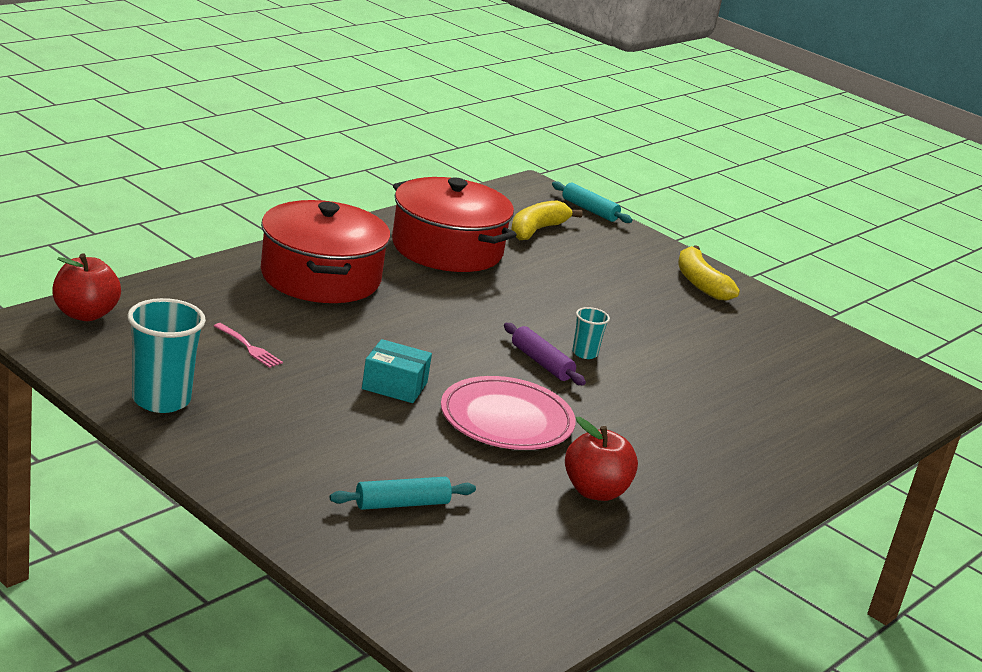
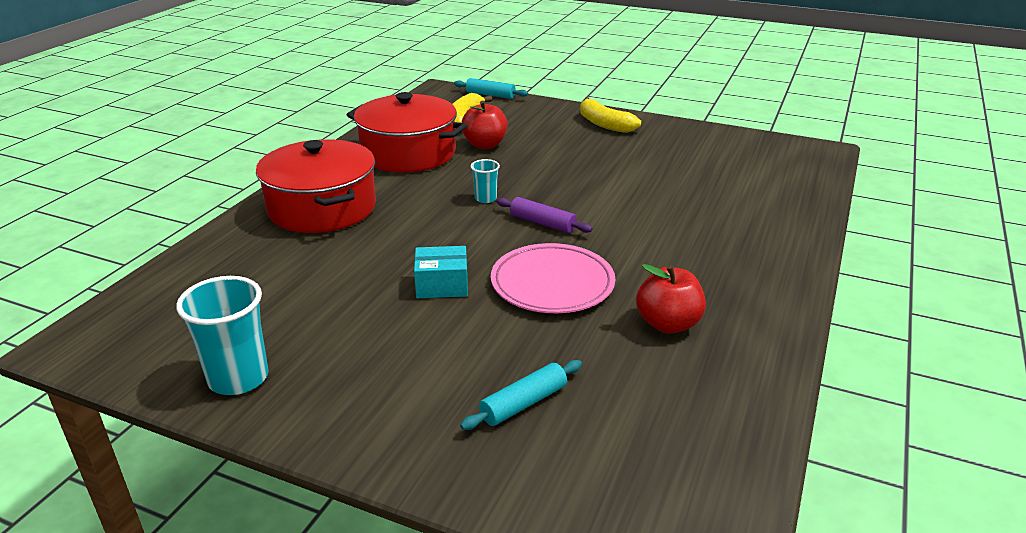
camera: 15 degrees left, 5 degrees up
red apple [52,253,121,321] -> red apple moved to [461,101,508,149]
pink fork [214,323,283,368] -> none
turquoise cup [572,307,610,359] -> turquoise cup moved to [470,159,500,203]

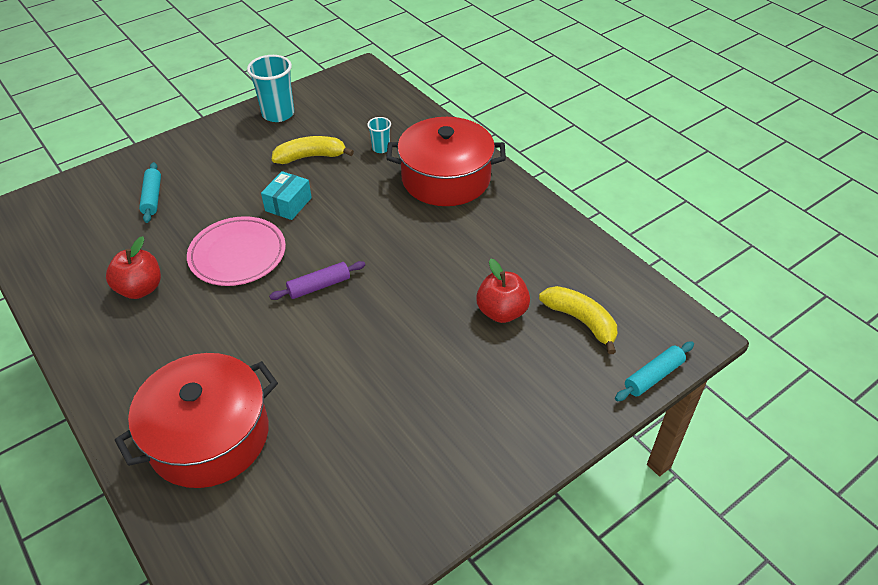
camera: 120 degrees right, 15 degrees up
red pot [347,92,467,173] -> red pot moved to [115,353,278,488]
turquoise cup [470,159,500,203] -> turquoise cup moved to [367,117,391,153]
yellow banana [580,98,641,133] -> yellow banana moved to [272,136,354,164]

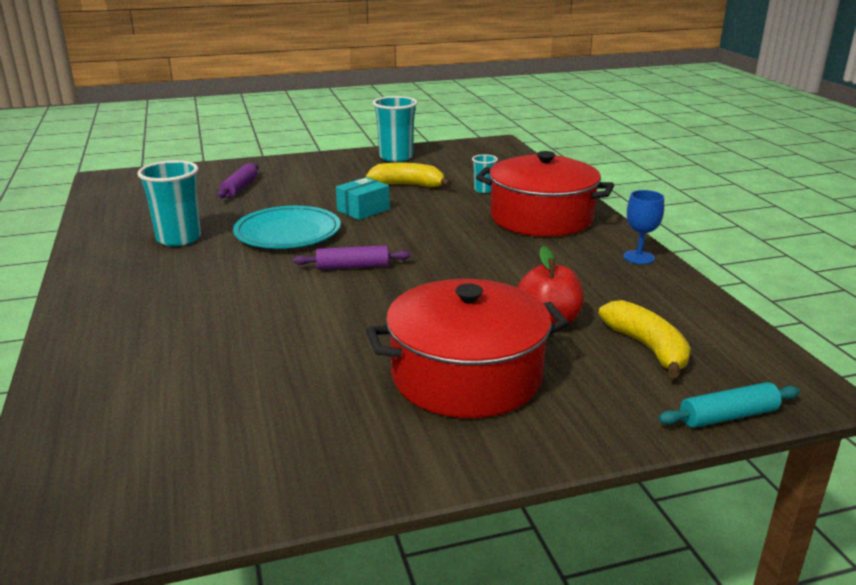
camera: 20 degrees right, 20 degrees down
red apple [106,236,161,299] -> turquoise cup [137,160,201,246]
red pot [115,353,278,488] -> red pot moved to [366,279,569,418]
turquoise rolling pin [139,162,161,223] -> purple rolling pin [218,163,259,198]
pink plate [187,216,286,286] -> turquoise plate [233,206,341,248]
none -> blue goblet [623,190,664,264]

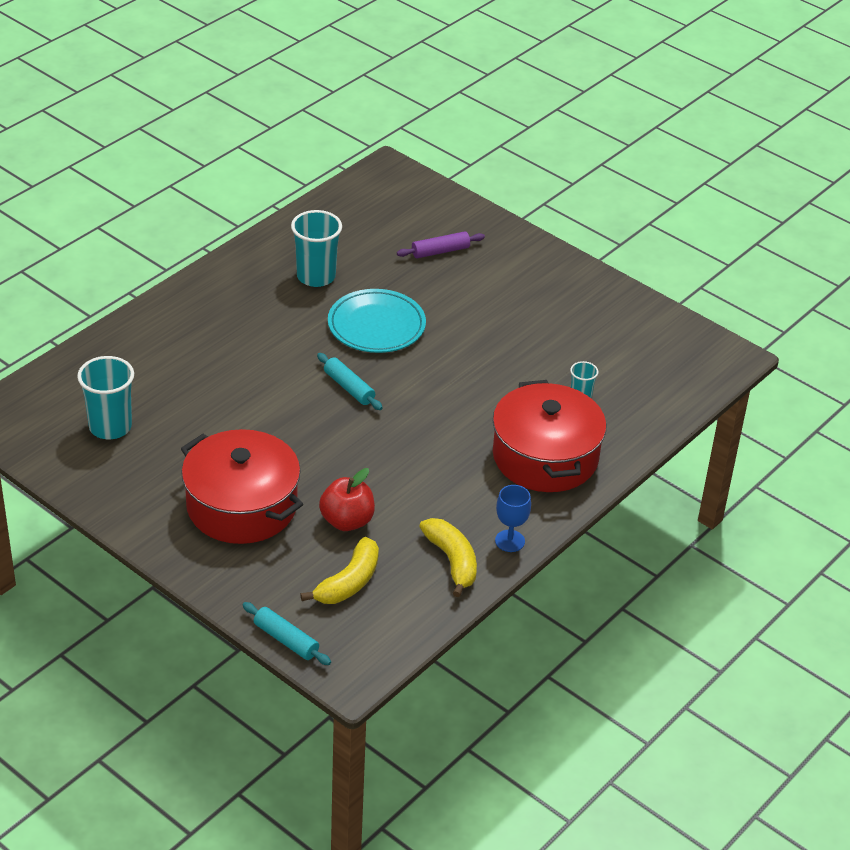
camera: 55 degrees right, 15 degrees up
purple rolling pin [294,245,410,270] -> turquoise rolling pin [317,353,383,410]
turquoise box [336,177,390,220] -> none
yellow banana [366,163,452,187] -> yellow banana moved to [419,518,477,597]
turquoise cup [373,96,418,162] -> turquoise cup moved to [77,356,134,439]

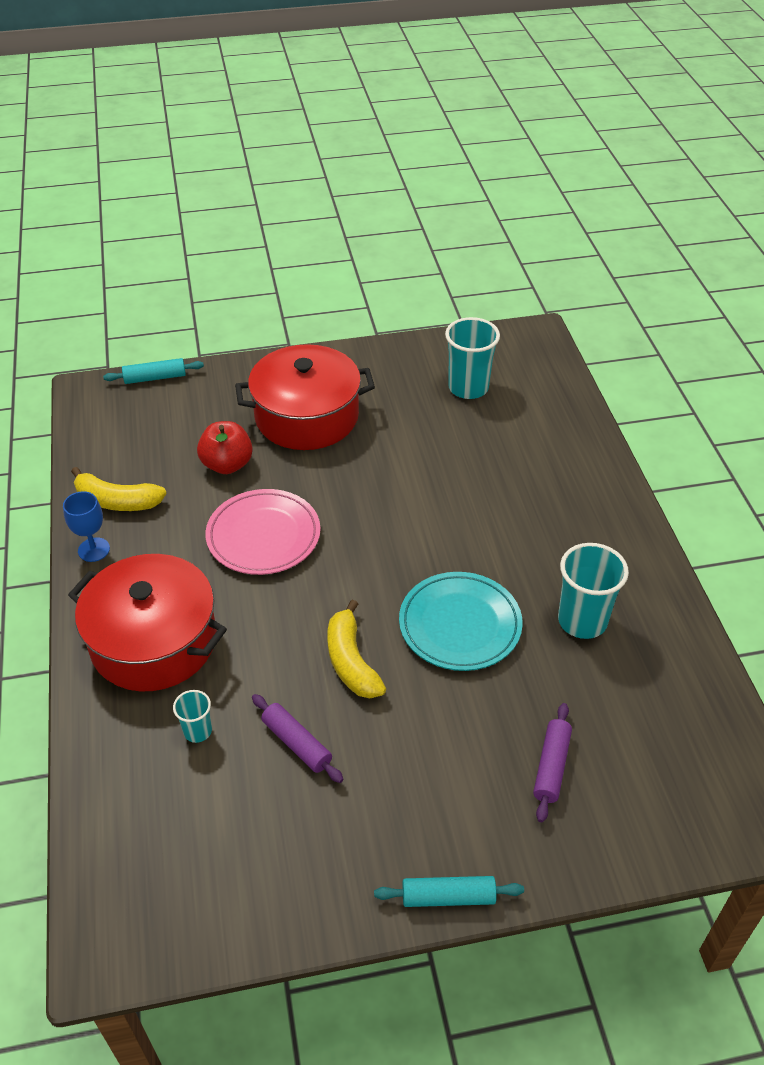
camera: 130 degrees right, 5 degrees up
yellow banana [300,537,379,604] -> yellow banana moved to [327,600,386,698]
turquoise rolling pin [317,353,383,410] -> turquoise rolling pin moved to [374,876,524,907]
none -> pink plate [205,489,321,575]
none -> purple rolling pin [252,694,344,783]

